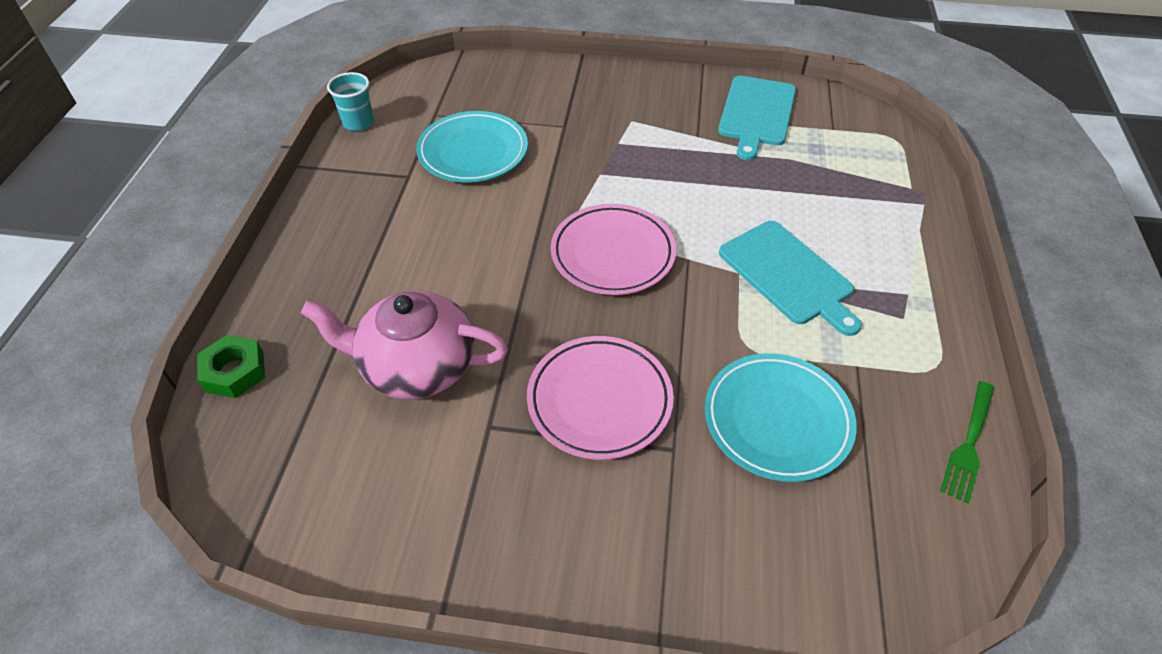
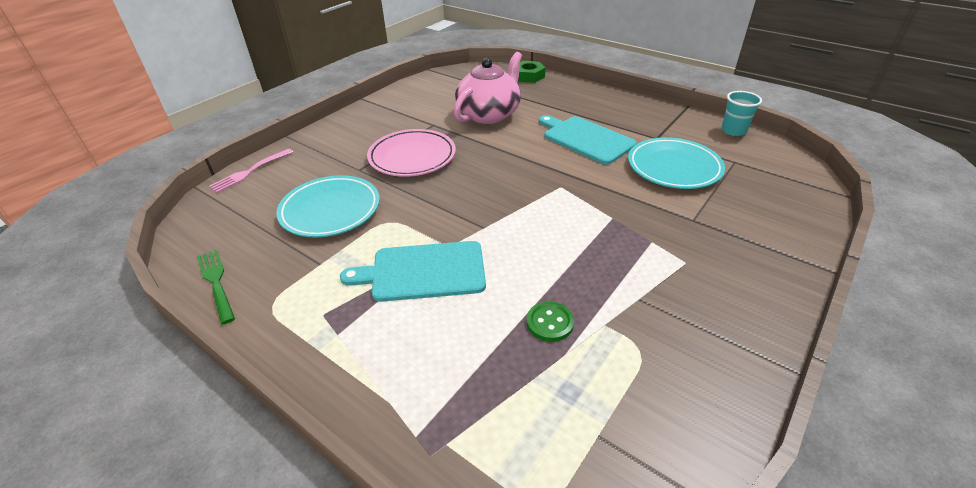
camera: 120 degrees right, 10 degrees down
pink plate [551,204,676,295] -> none
turquoise cutting board [718,76,796,160] -> turquoise cutting board moved to [539,115,637,165]
none -> pink fork [209,149,293,193]
none -> green button [527,302,574,342]

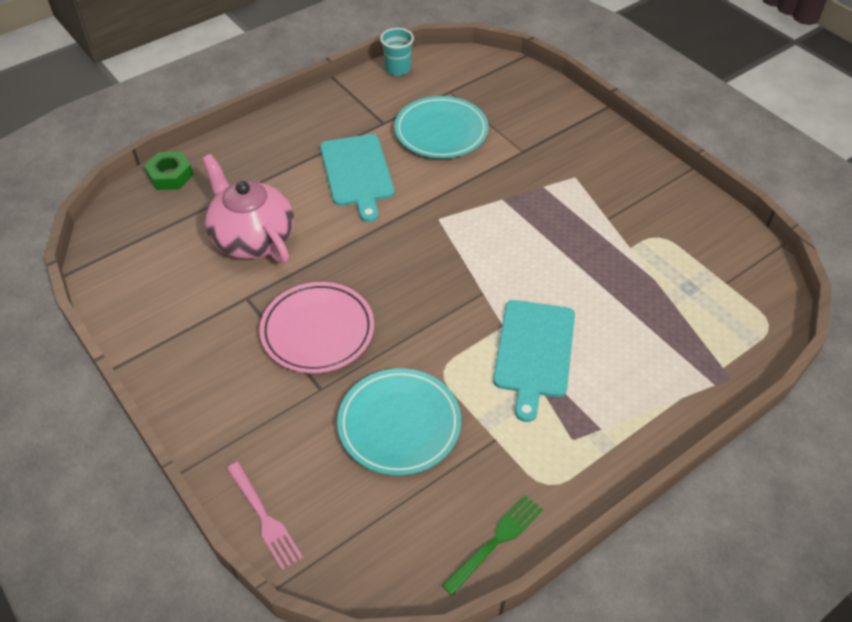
camera: 75 degrees left, 10 degrees up
green fork [197,249,235,324] -> green fork turned 150 degrees clockwise [442,495,543,595]
green button [527,302,574,342] -> none
turquoise cutting board [539,115,637,165] -> turquoise cutting board turned 75 degrees counterclockwise [320,134,394,222]

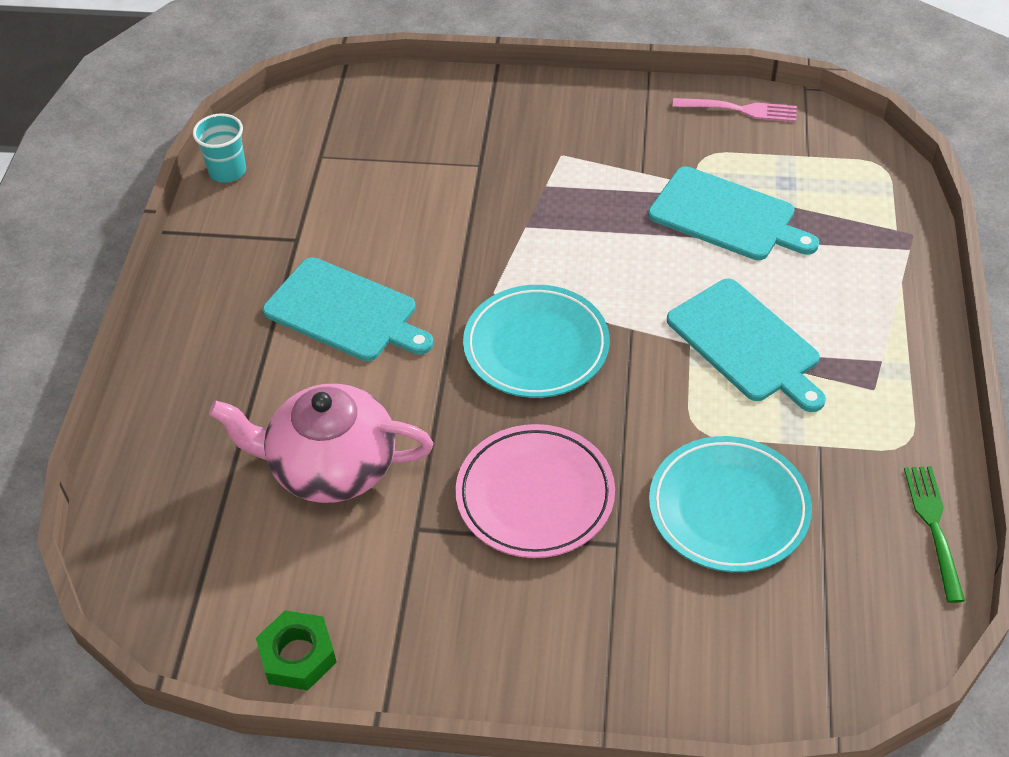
camera: 45 degrees left, 0 degrees up
green nut [144,152,193,190] -> green nut moved to [256,610,336,690]
pink fork [226,462,303,570] -> pink fork moved to [673,98,797,122]
turquoise plate [394,96,488,158] -> turquoise plate moved to [463,285,610,398]
none -> turquoise cutting board [648,166,819,260]

